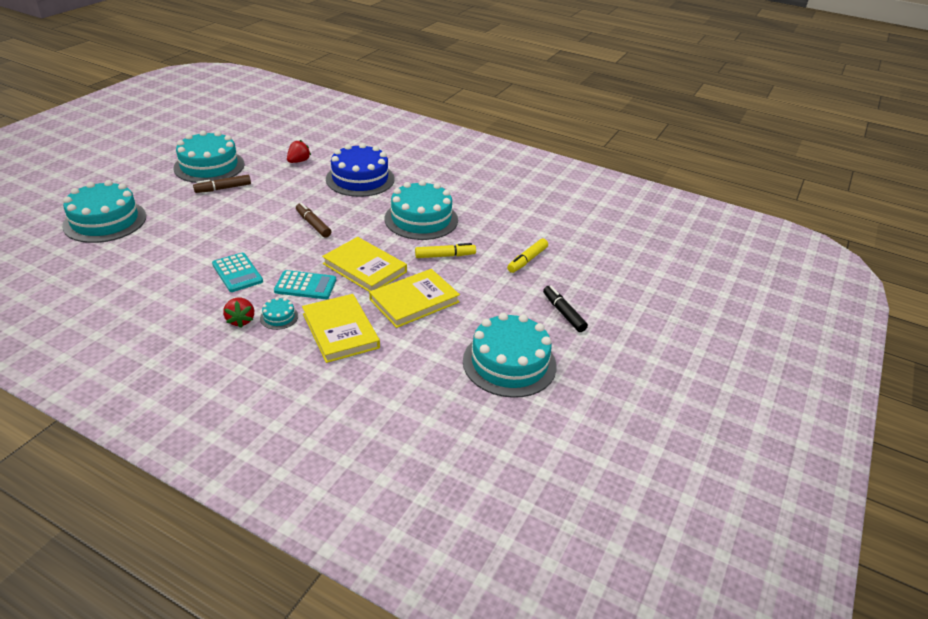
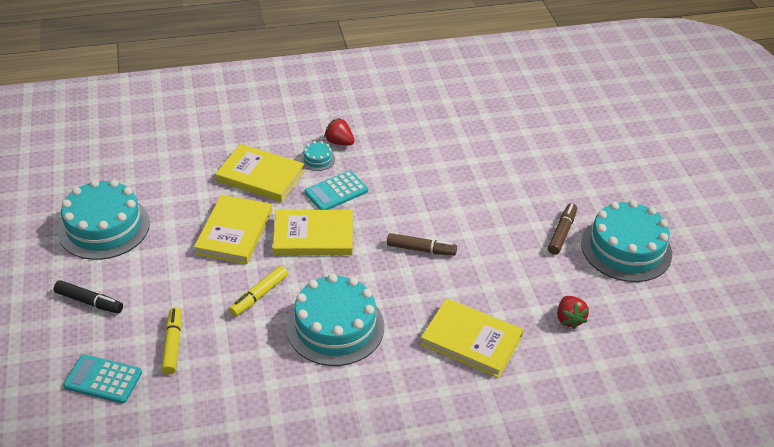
camera: 140 degrees right, 5 degrees up
turquoise cake [62,180,146,243] -> none
turquoise calculator [212,253,263,292] -> turquoise calculator moved to [63,354,142,404]
blue cake [326,143,395,197] -> yellow book [420,298,523,378]

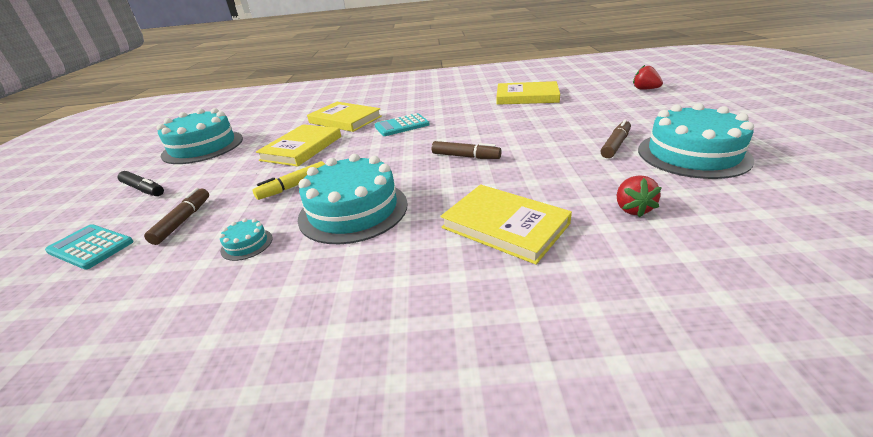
camera: 15 degrees right, 10 degrees down
yellow marker [161,307,181,375] -> brown marker [144,188,209,245]
yellow book [273,210,353,255] -> yellow book moved to [497,81,560,105]
turquoise cake [301,141,335,171] -> turquoise cake moved to [219,218,273,261]
red strawberry [324,118,354,146] -> red strawberry moved to [633,65,663,90]

